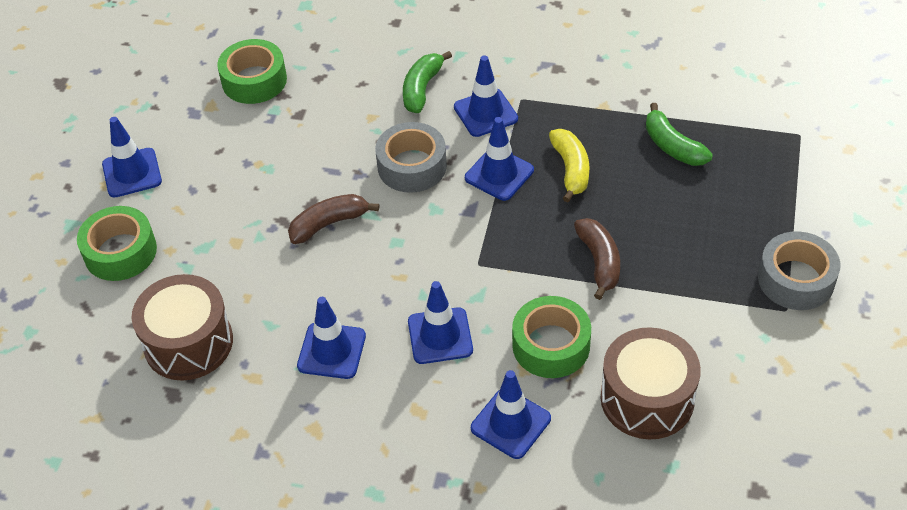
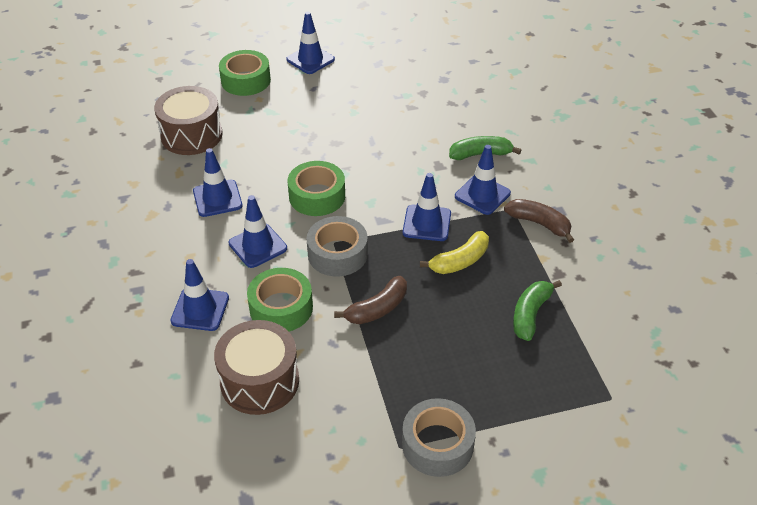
camera: 60 degrees right, 5 degrees down
green tape [217,39,287,104] -> green tape moved to [288,161,345,216]
brown banana [288,194,379,244] -> brown banana moved to [504,199,574,243]
grey tape [375,122,447,193] -> grey tape moved to [307,216,368,277]

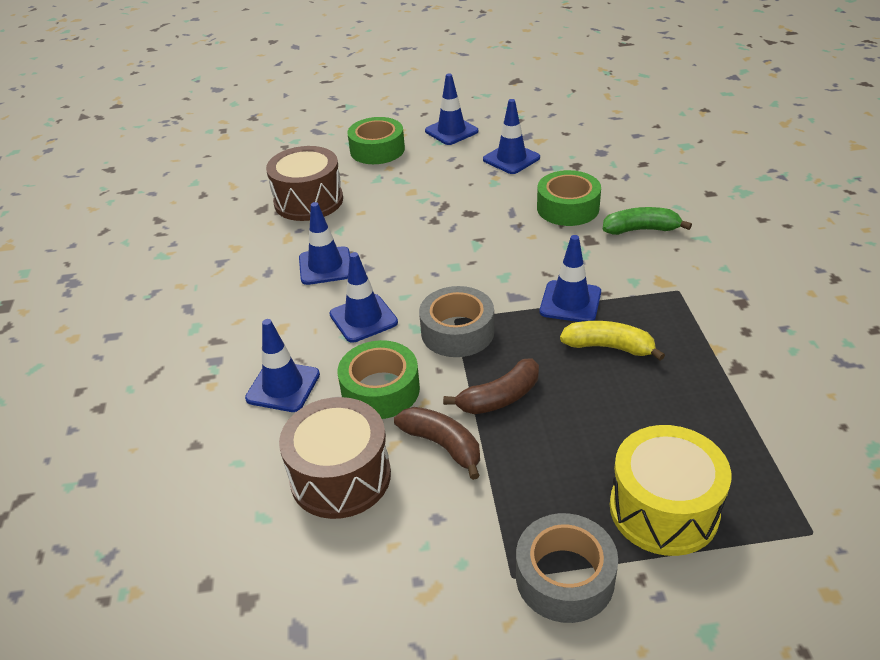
camera: 10 degrees right, 5 degrees down
green tape [288,161,345,216] -> green tape moved to [537,170,601,226]
yellow banana [420,231,489,274] -> yellow banana turned 135 degrees counterclockwise [560,321,665,361]
blue traffic cone [455,145,511,215] -> blue traffic cone moved to [483,99,540,174]
brown banana [504,199,574,243] -> brown banana moved to [394,407,480,480]
green banana [513,280,562,341] -> none
none -> yellow drum [610,425,731,556]

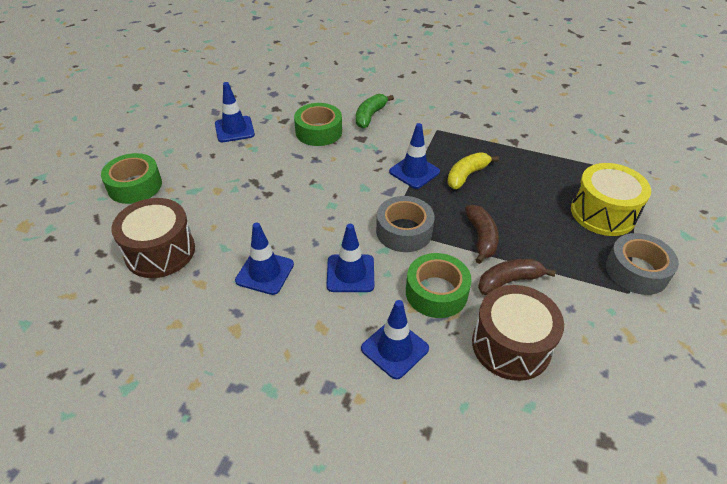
camera: 65 degrees left, 5 degrees up
blue traffic cone [425,74,479,145] -> none

